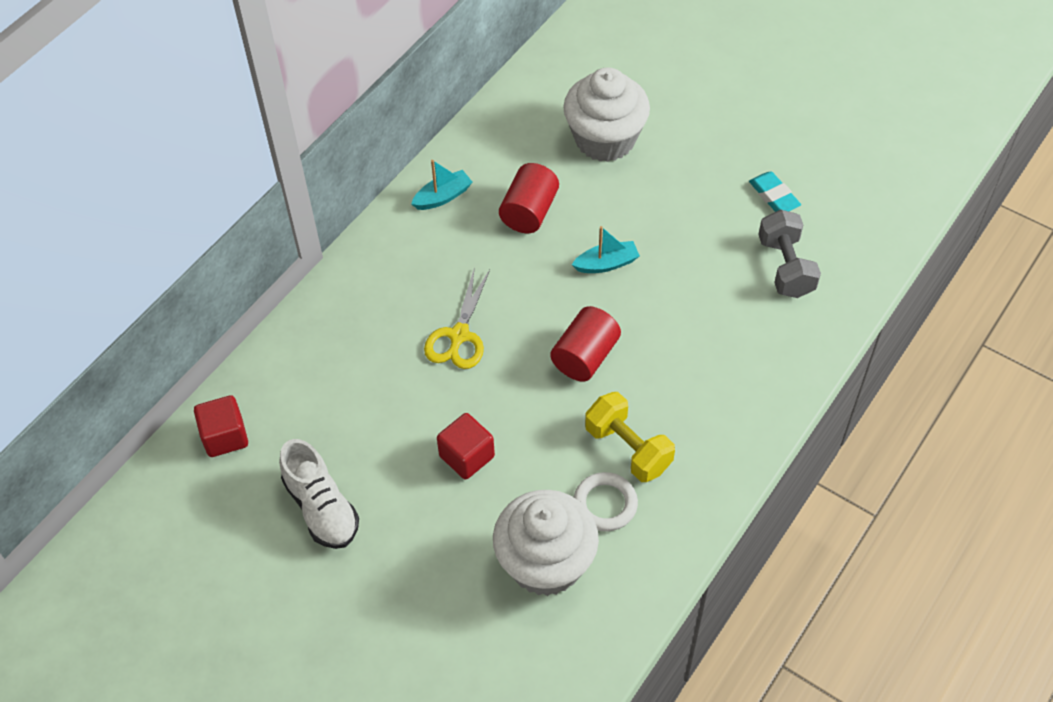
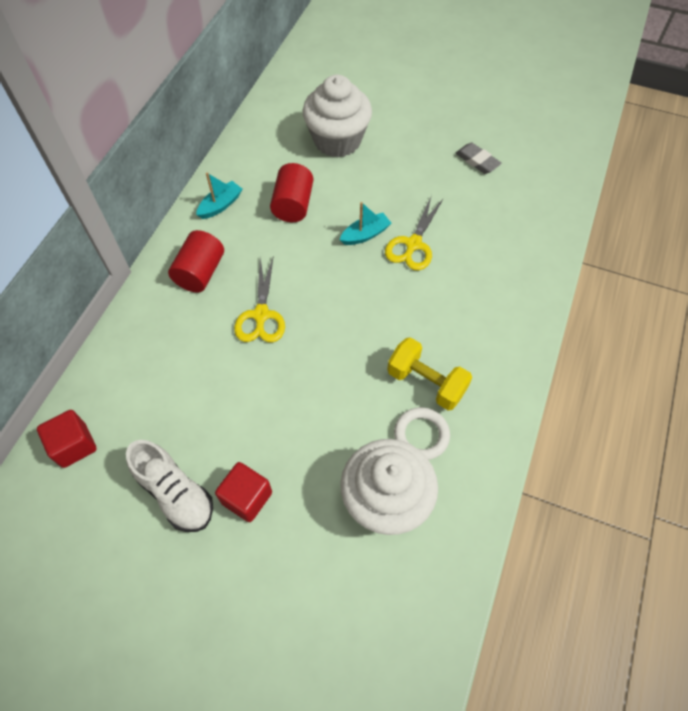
camera: 15 degrees left, 5 degrees up
red cube [437,413,495,480] -> red cube moved to [215,462,272,522]
red cylinder [550,306,621,382] -> red cylinder moved to [168,230,224,293]
turquoise eraser [749,171,801,212] -> grey eraser [456,143,502,174]
grey dumbbell [758,210,821,298] -> none
none -> yellow scissors [385,195,444,270]

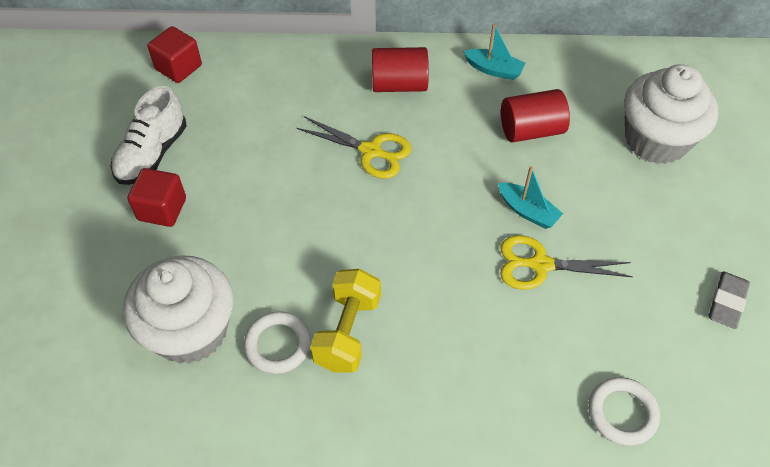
camera: 70 degrees right, 5 degrees down
yellow scissors [234,258,285,343] -> yellow scissors turned 135 degrees counterclockwise [296,116,411,179]
none -> white ring [588,377,660,446]

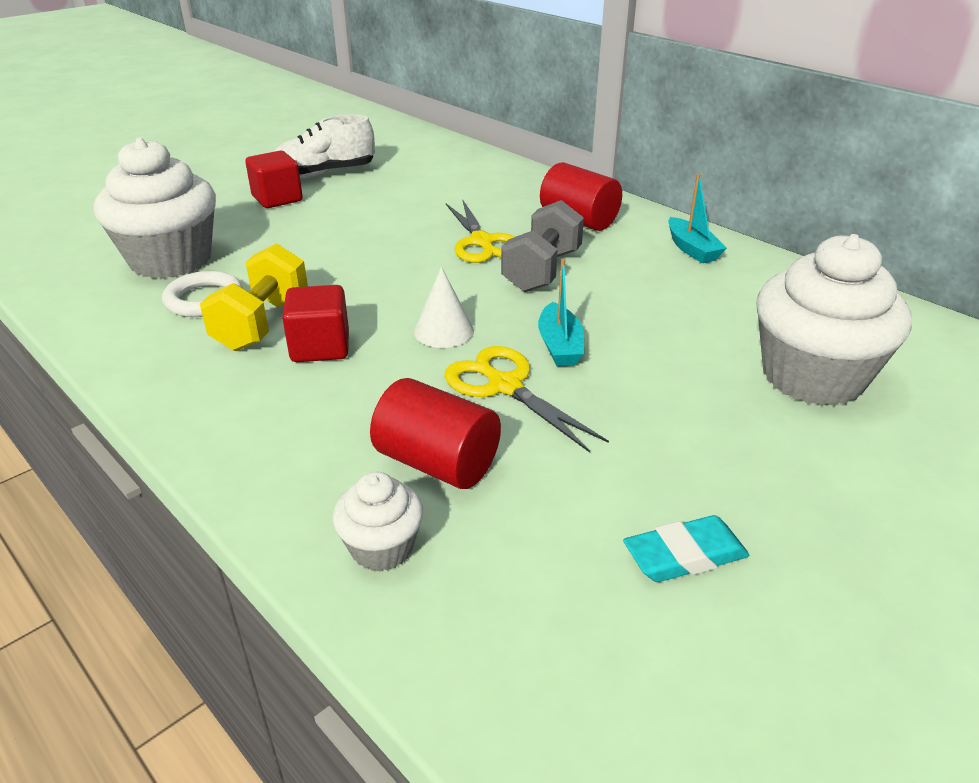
camera: 45 degrees right, 20 degrees down
red cube [147,26,202,83] -> red cube moved to [282,285,349,362]
yellow dumbbell [310,269,381,373] -> yellow dumbbell turned 45 degrees counterclockwise [200,243,308,351]
red cylinder [501,89,570,143] -> red cylinder moved to [370,378,501,489]
white ring [588,377,660,446] -> white cupcake [333,471,424,571]
grey eraser [708,271,750,329] -> turquoise eraser [623,515,749,582]
none -> white cone [414,267,474,348]
none -> grey dumbbell [501,200,584,292]

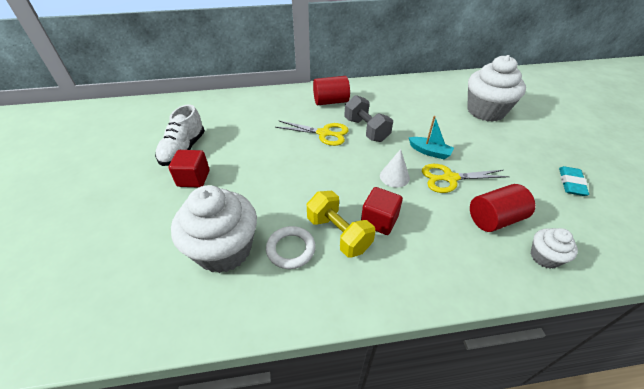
camera: 55 degrees left, 10 degrees up
turquoise boat [668,174,727,263] -> none

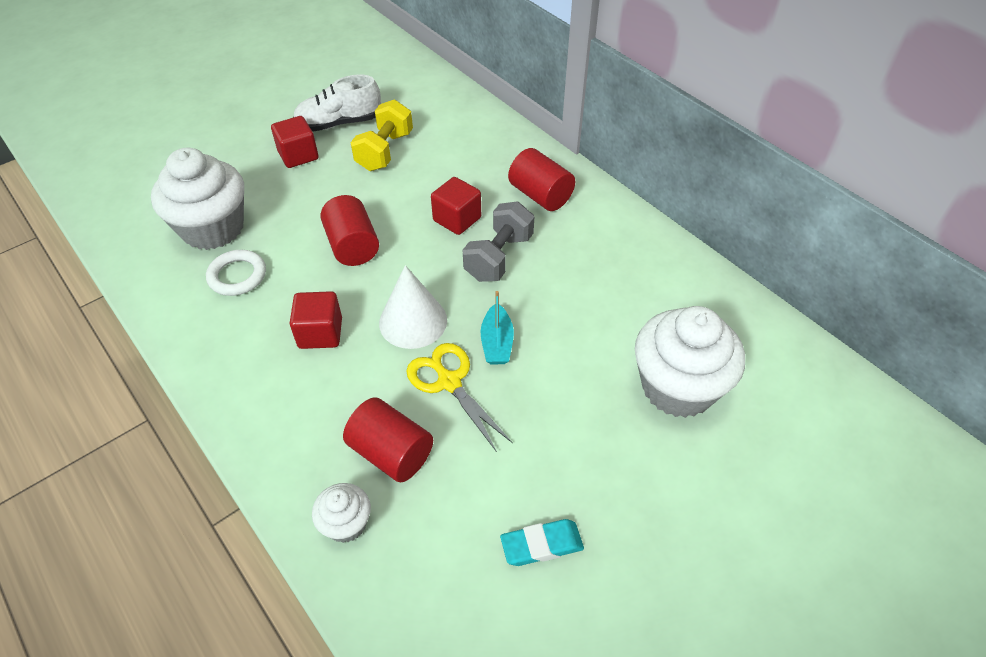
camera: 60 degrees right, 5 degrees up
yellow scissors [275,120,349,146] -> red cube [431,177,481,235]
yellow dumbbell [307,191,375,257] -> yellow dumbbell moved to [351,99,413,171]
white cone [380,149,410,188] -> white cone [379,265,447,349], size x1.51
none -> red cylinder [320,195,379,266]

